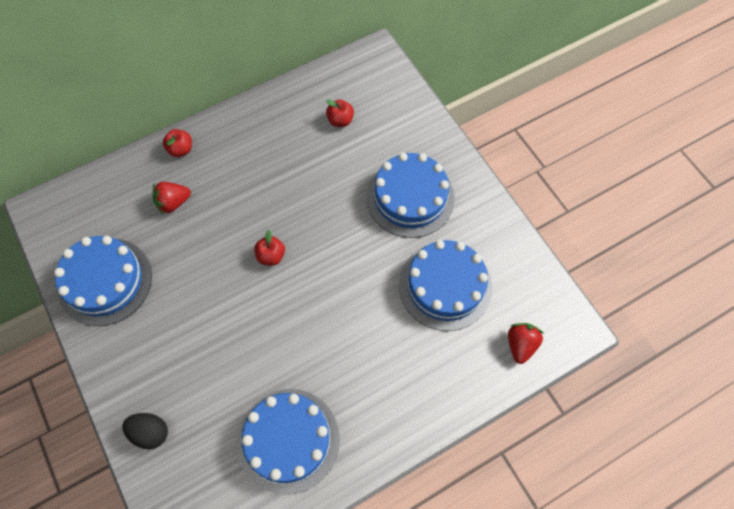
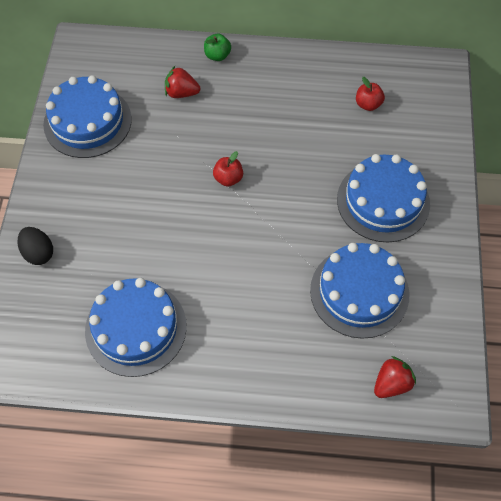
camera: 35 degrees right, 5 degrees down
red apple [163,129,192,157] -> green apple [204,34,231,61]

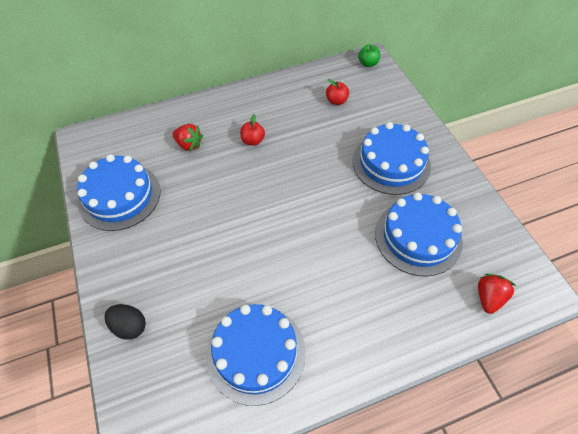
camera: 25 degrees left, 5 degrees down
red strawberry [165,66,200,98] -> red strawberry turned 135 degrees counterclockwise [172,124,203,152]
green apple [204,34,231,61] -> green apple moved to [358,45,380,67]
red apple [213,151,243,187] -> red apple moved to [240,114,265,146]

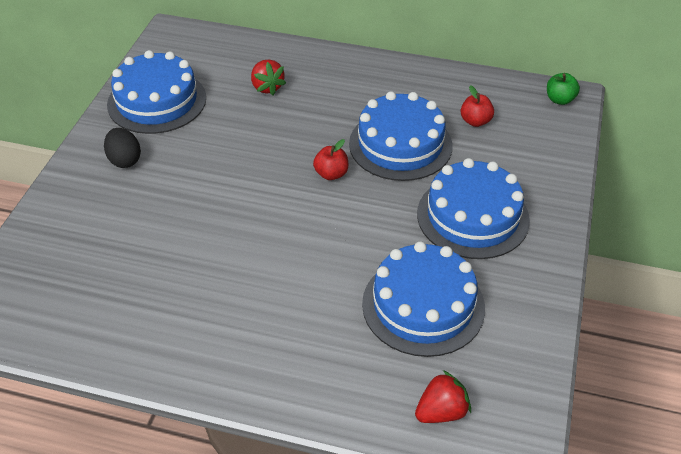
camera: 35 degrees right, 10 degrees down
black egg [104,304,146,340] -> black egg moved to [104,128,141,168]
blue cake [206,304,306,406] -> blue cake moved to [349,91,452,181]
red apple [240,114,265,146] -> red apple moved to [313,139,349,180]

